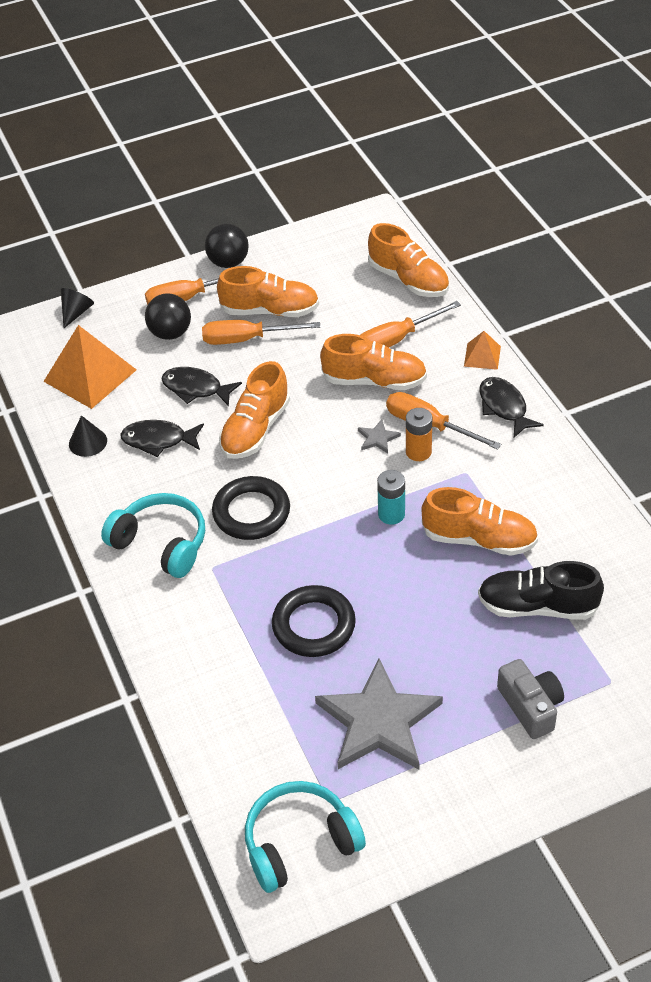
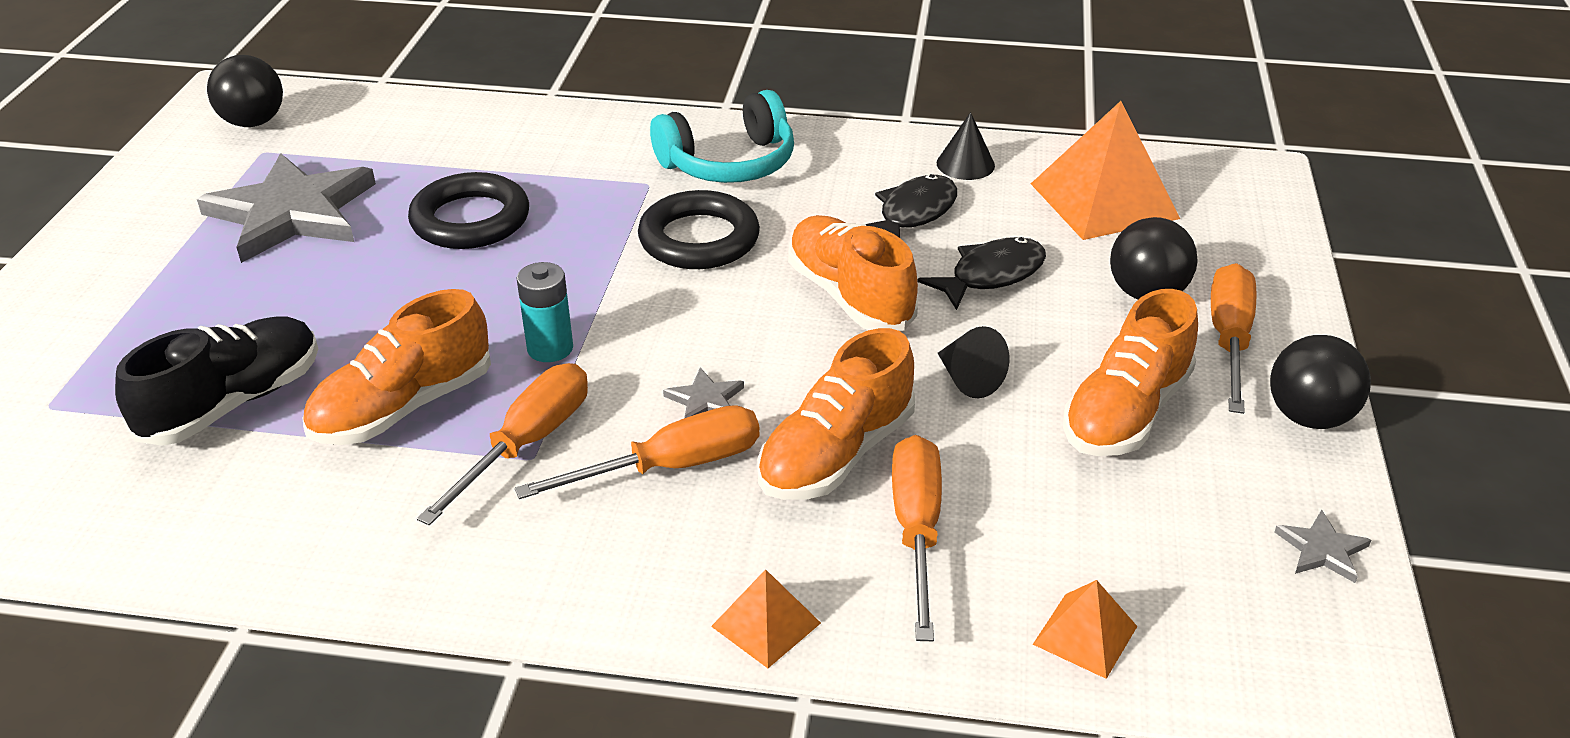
camera: 120 degrees right, 10 degrees down
black cone [61,288,94,328] -> black cone moved to [938,326,1010,398]
orange screwdriver [202,320,320,345] -> orange screwdriver moved to [417,363,588,525]
turquoise headphones [245,781,366,893] -> black ball [207,55,283,127]
orange shoe [368,223,449,297] -> orange pyramid [1033,580,1137,679]
orange battery [406,408,432,461] -> none
black fish [480,377,544,438] -> none
grey camera [497,659,564,739] -> none
none -> grey star [1275,510,1371,583]

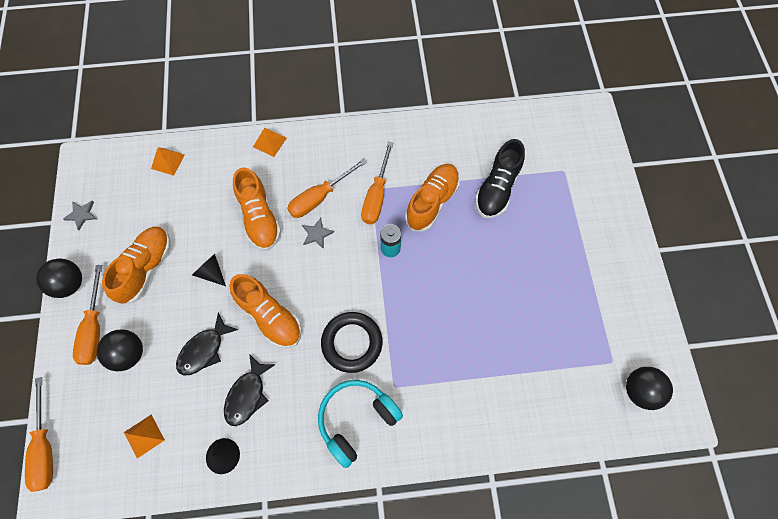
camera: 165 degrees right, 30 degrees up
grey star [197,153,376,263] -> none
black ring [408,172,529,249] -> none
orange shoe [757,328,915,500] -> orange shoe turned 135 degrees clockwise [233,167,281,251]
orange screwdriver [892,435,942,641] -> orange screwdriver moved to [25,377,53,492]
orange pyramid [1031,101,1180,240] -> orange pyramid [124,415,165,459], size x0.51

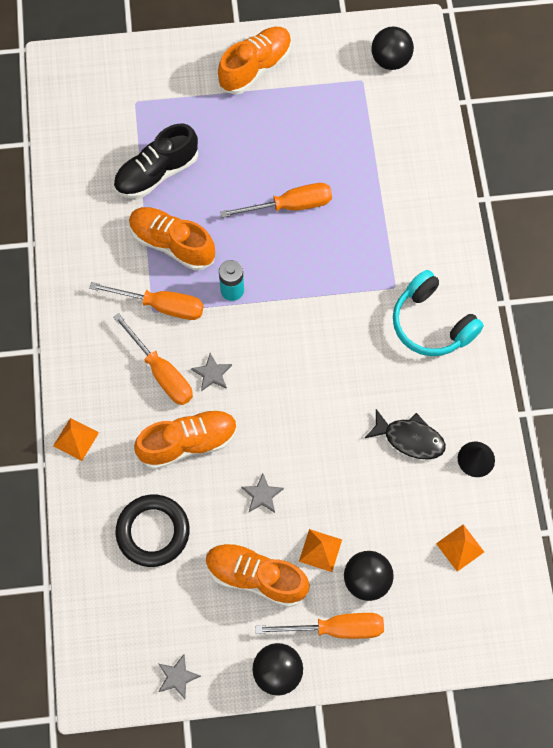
camera: 90 degrees left, 0 degrees up
orange screwdriver [25,377,53,492] -> orange screwdriver moved to [220,183,332,218]
orange pyramid [151,147,185,176] -> orange pyramid moved to [299,529,342,572]
black fish [176,313,238,375] -> none
black cone [192,254,226,286] -> grey star [241,474,284,513]
orange shoe [230,274,302,348] -> orange shoe moved to [218,27,291,94]
black ring [321,312,383,373] -> black ring moved to [116,495,189,567]
black shoe [475,139,525,218] -> black shoe turned 120 degrees clockwise [113,123,198,199]

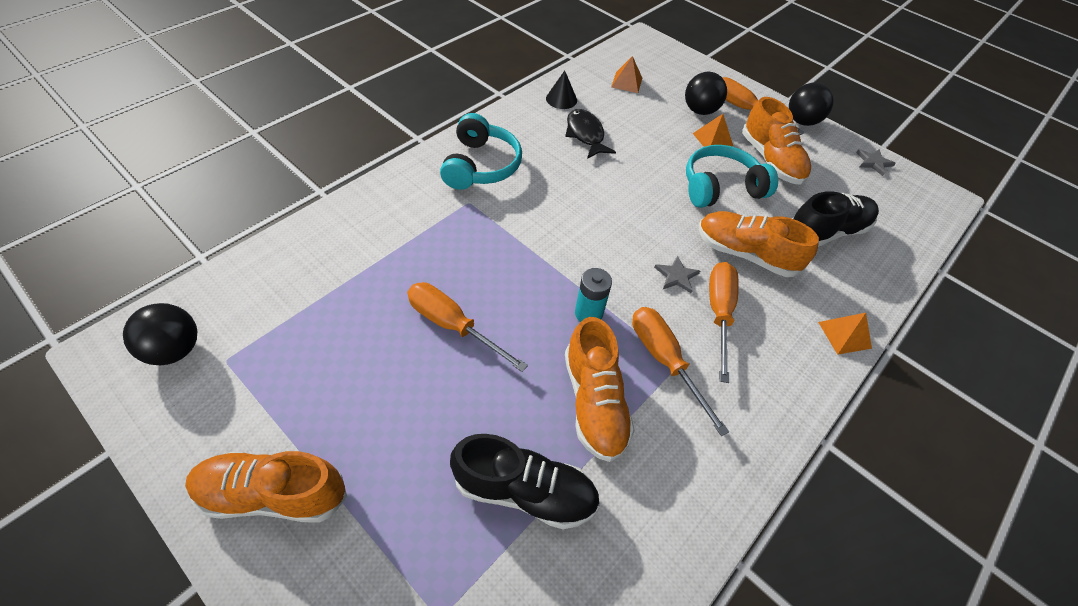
camera: 135 degrees left, 15 degrees down
black ring [116,495,189,567] -> black shoe [791,191,879,247]
grey star [241,474,284,513] -> turquoise headphones [686,145,778,208]

